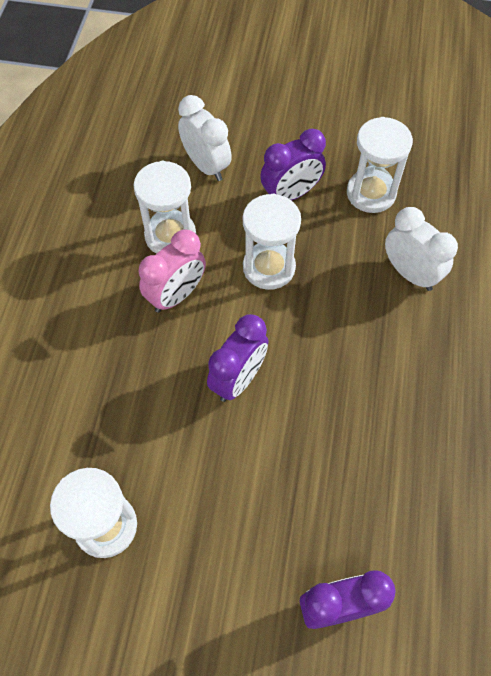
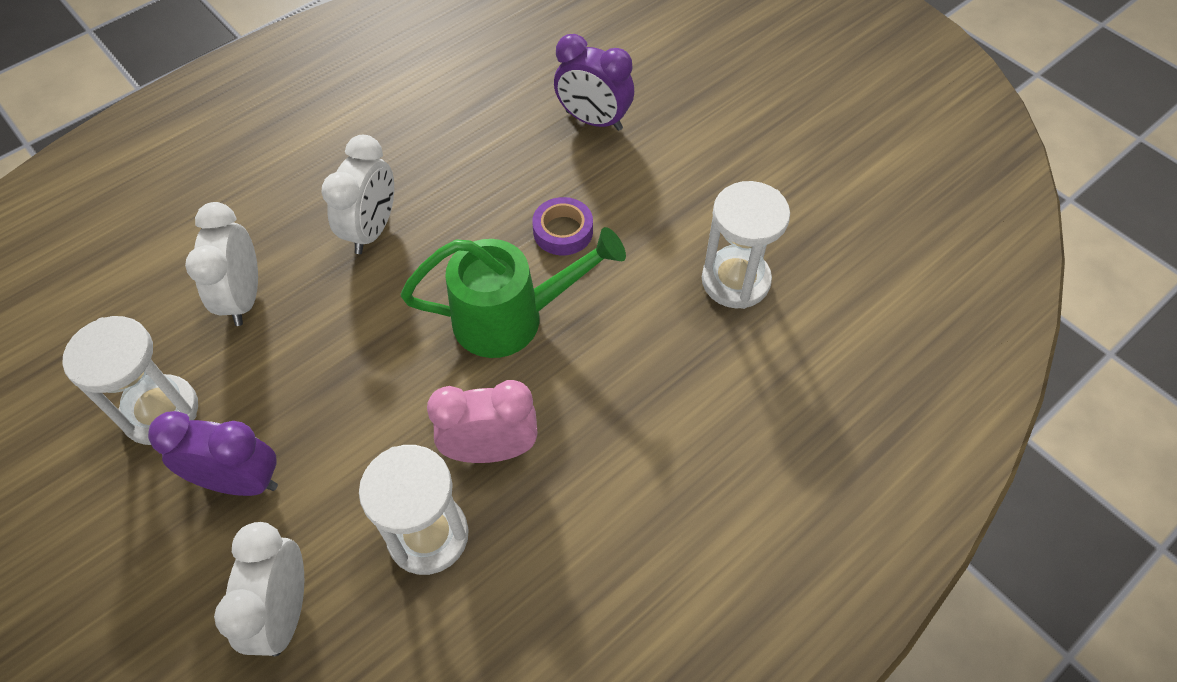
camera: 140 degrees left, 5 degrees down
purple clock [207,314,269,402] -> green watering can [401,227,626,358]
white hourglass [243,194,301,290] -> none
none -> white clock [321,135,394,254]
none -> purple tape [532,197,593,255]

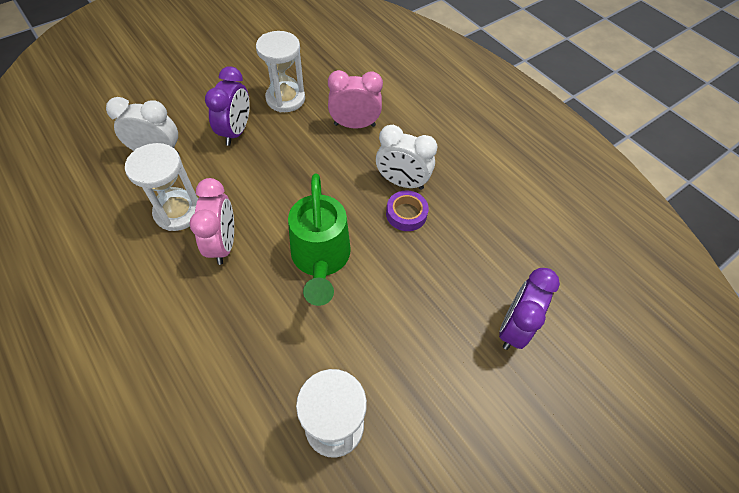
camera: 90 degrees right, 0 degrees up
white clock [185,202,258,326] -> pink clock [328,70,383,129]
purple tape [532,197,593,255] -> purple tape moved to [386,191,429,231]

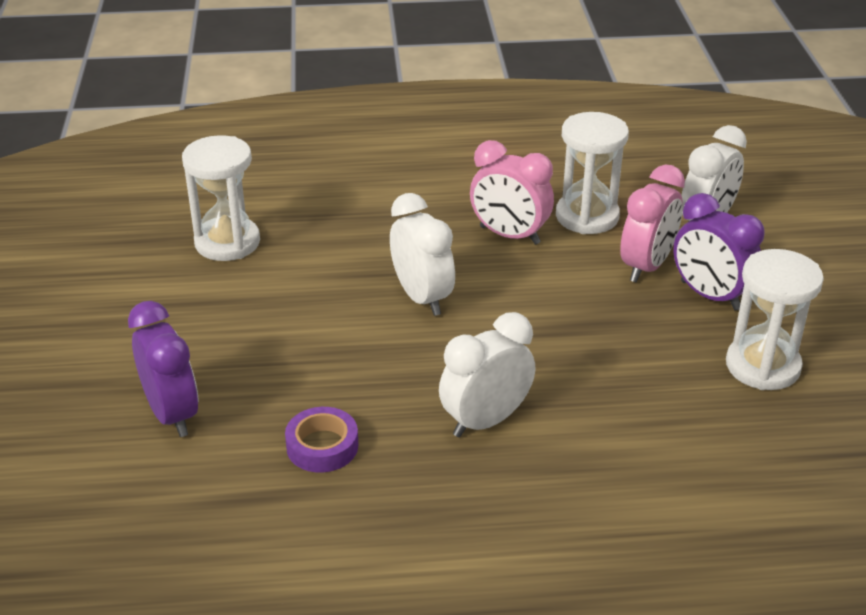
camera: 125 degrees right, 20 degrees down
green watering can [288,174,351,306] -> white clock [390,193,455,316]
pink clock [328,70,383,129] -> pink clock moved to [620,164,685,283]
purple tape [386,191,429,231] -> purple tape moved to [285,407,358,472]

